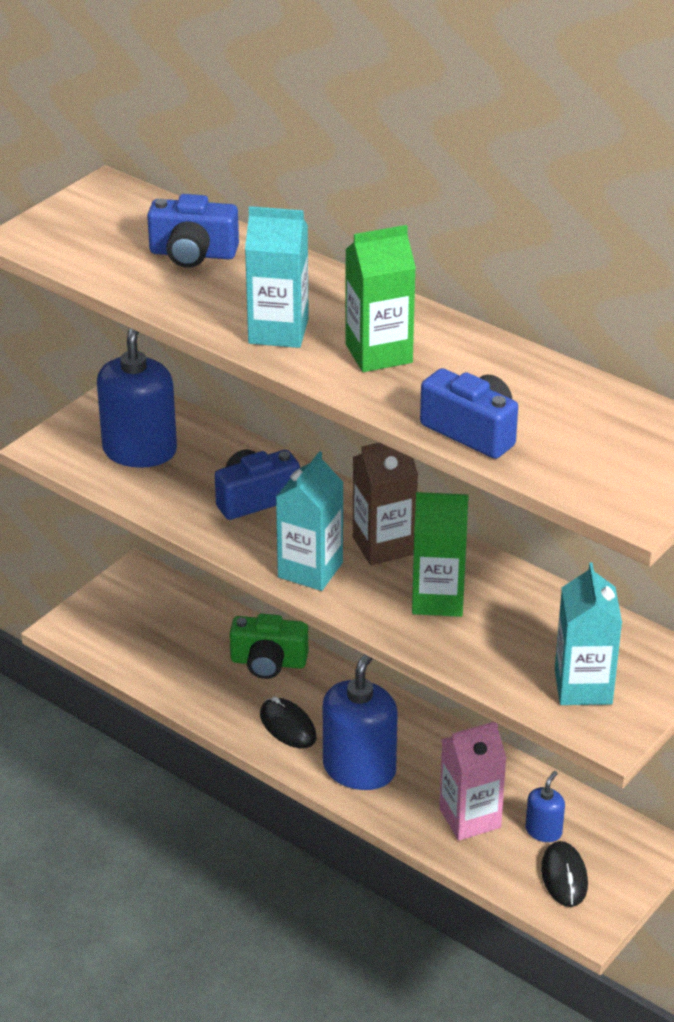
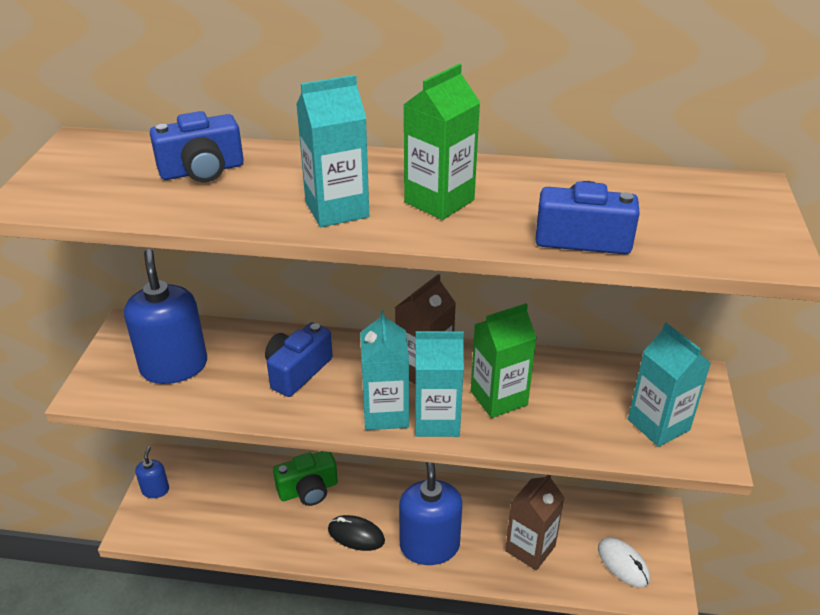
camera: 30 degrees left, 0 degrees up
pink carton [439,722,507,840] -> brown carton [505,475,565,570]
blue soap dispenser [525,771,565,842] -> blue soap dispenser moved to [135,446,169,498]
black mouse [541,841,588,907] -> white mouse [598,538,650,587]
none -> turquoise carton [415,331,464,437]

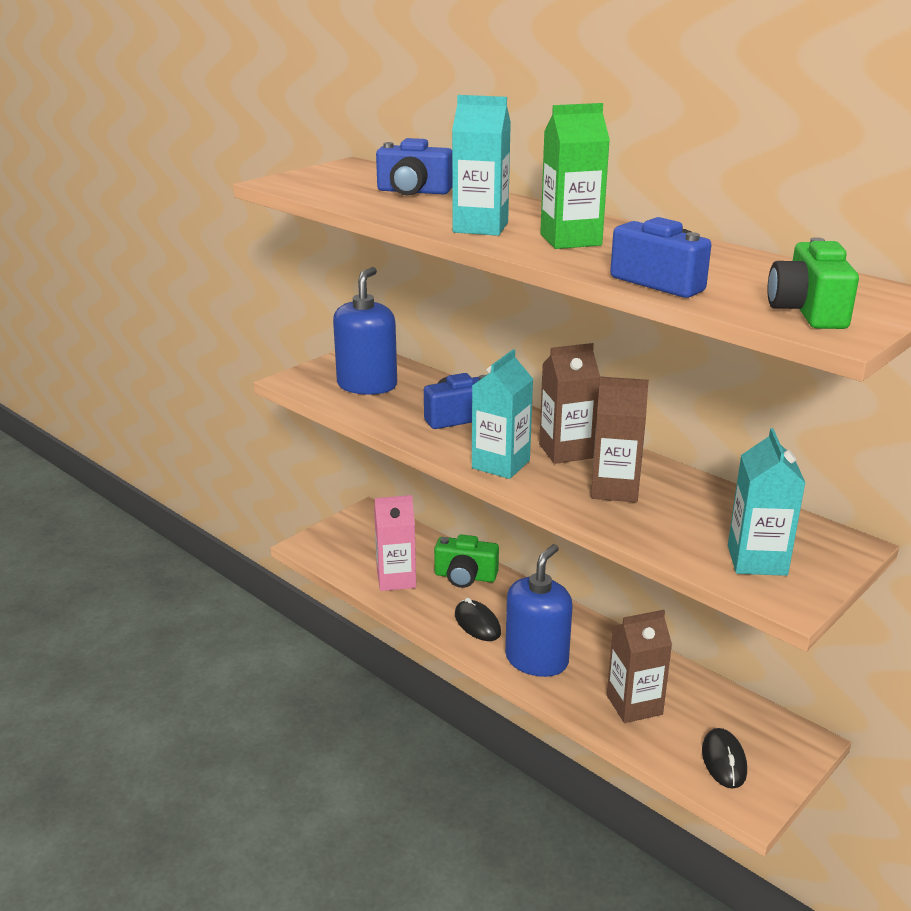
camera: 35 degrees right, 10 degrees down
blue soap dispenser [135,446,169,498] -> none
turquoise carton [415,331,464,437] -> none
green carton [471,303,537,418] -> brown carton [591,377,649,502]
white mouse [598,538,650,587] -> black mouse [702,728,747,789]
none -> pink carton [374,495,416,591]
none -> green camera [767,237,859,329]

